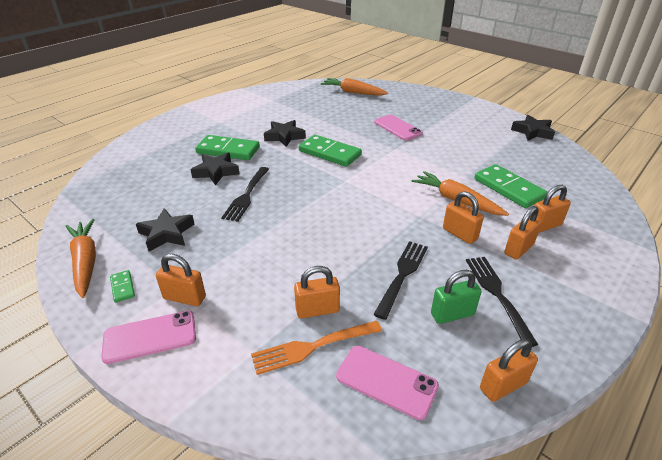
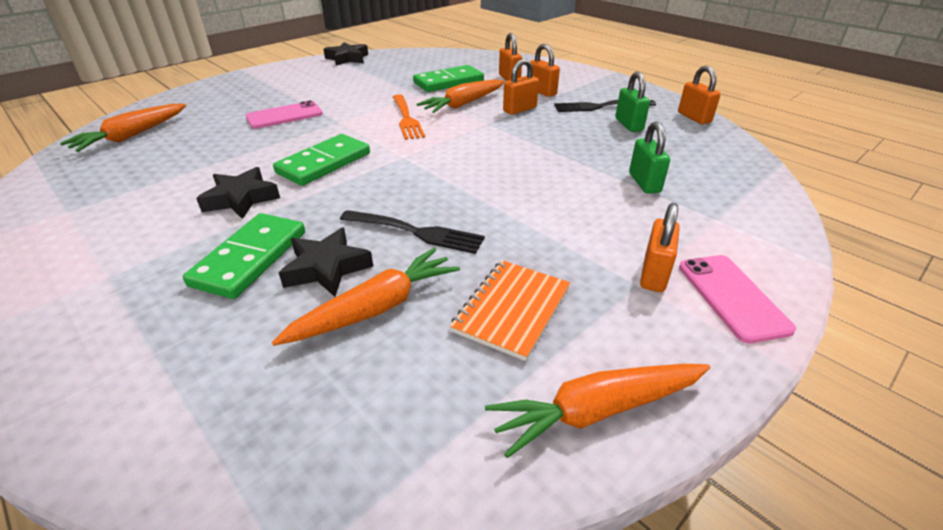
camera: 85 degrees left, 0 degrees up
green domino [110,270,135,303] -> none
black star [136,208,194,252] -> orange notebook [450,260,570,361]
orange fork [251,321,382,375] -> orange fork moved to [393,94,425,140]
orange padlock [294,266,340,318] -> green padlock [629,121,670,193]
pink phone [336,346,439,420] -> none
black fork [373,241,428,320] -> none
none -> orange carrot [272,248,460,346]

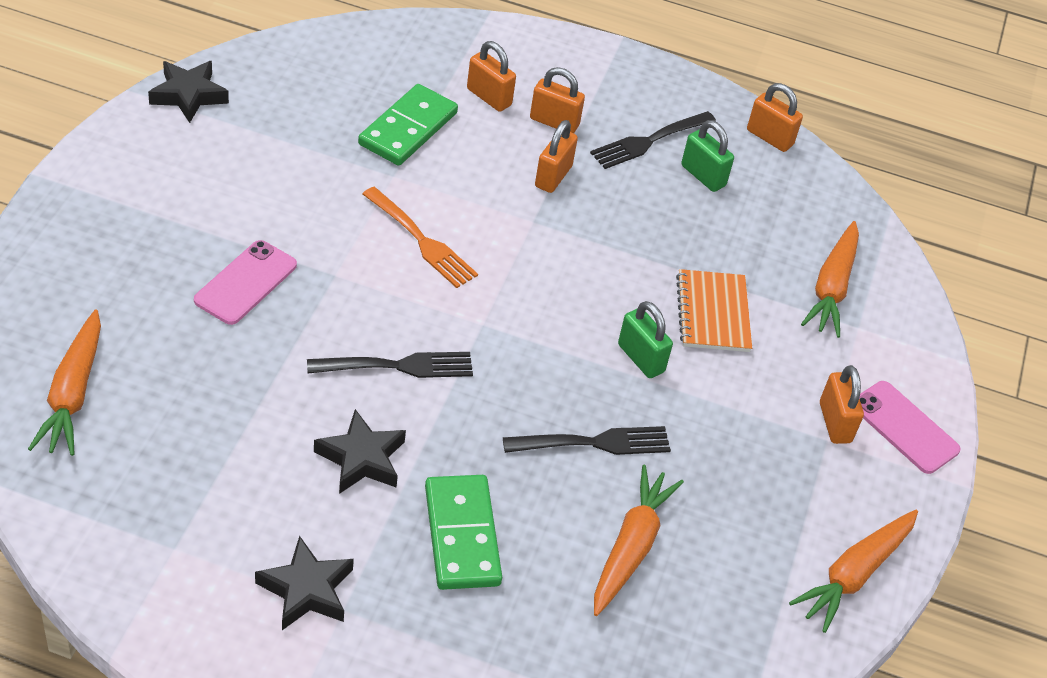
camera: 35 degrees left, 10 degrees up
green domino [273,134,370,186] -> black fork [307,352,473,378]
black star [279,227,373,297] -> black star moved to [255,536,354,630]
orange carrot [417,79,504,113] -> orange carrot moved to [801,221,859,338]
orange notebook [450,260,570,361] -> orange notebook moved to [676,269,752,352]
green padlock [629,121,670,193] -> green padlock moved to [618,301,673,378]

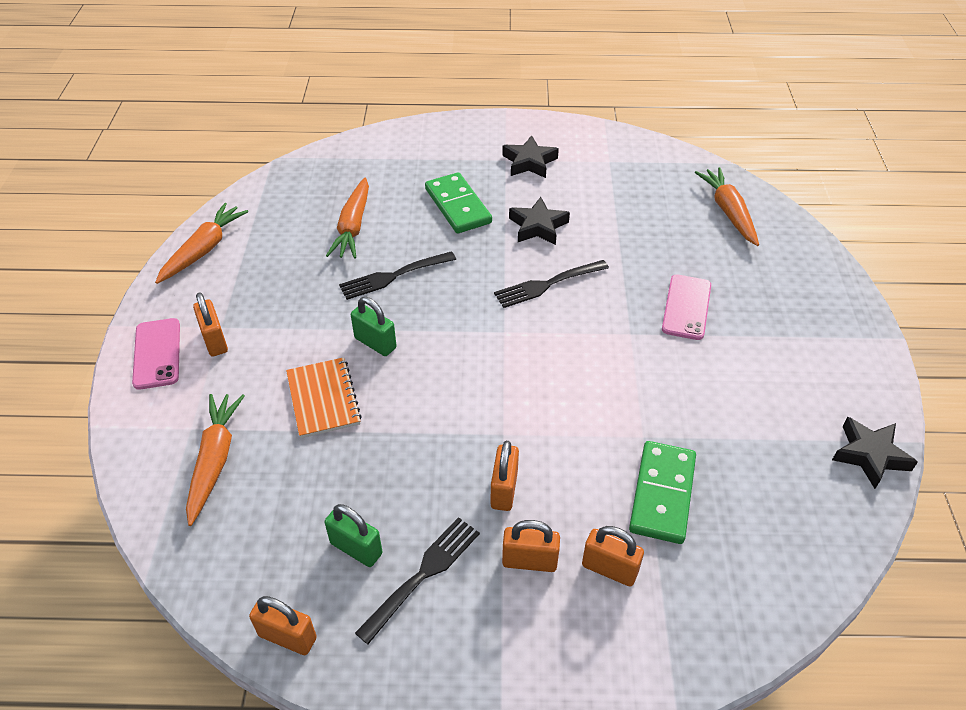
camera: 170 degrees right, 0 degrees up
orange fork [363,187,478,288] -> none
pink phone [859,381,961,474] -> pink phone turned 45 degrees clockwise [132,318,180,390]

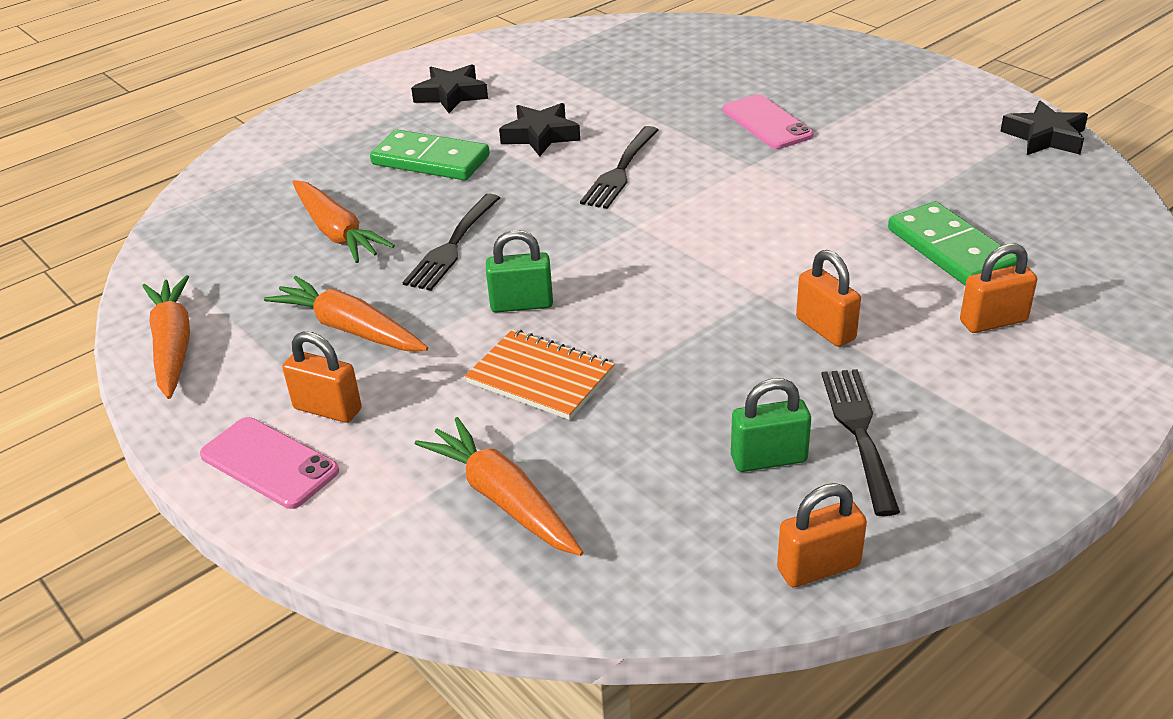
camera: 40 degrees left, 10 degrees down
orange padlock [502,520,560,572] -> none
orange carrot [695,167,759,246] -> orange carrot moved to [264,276,428,351]

